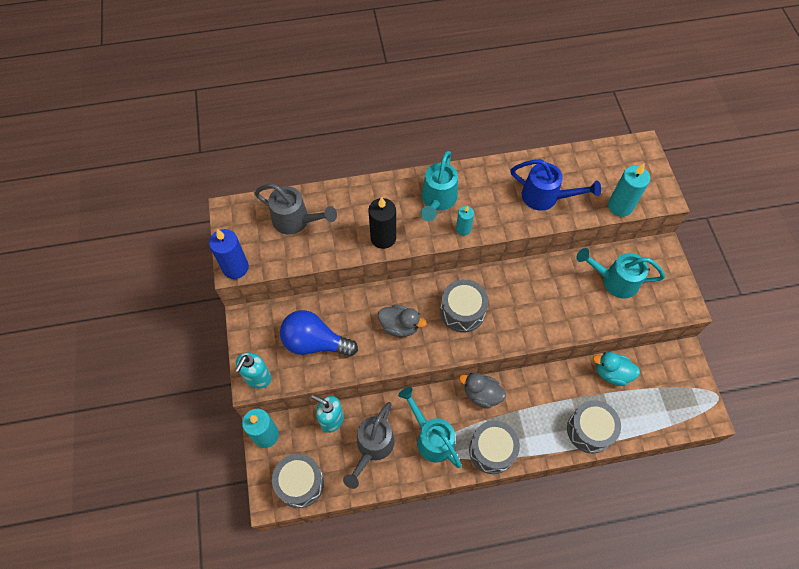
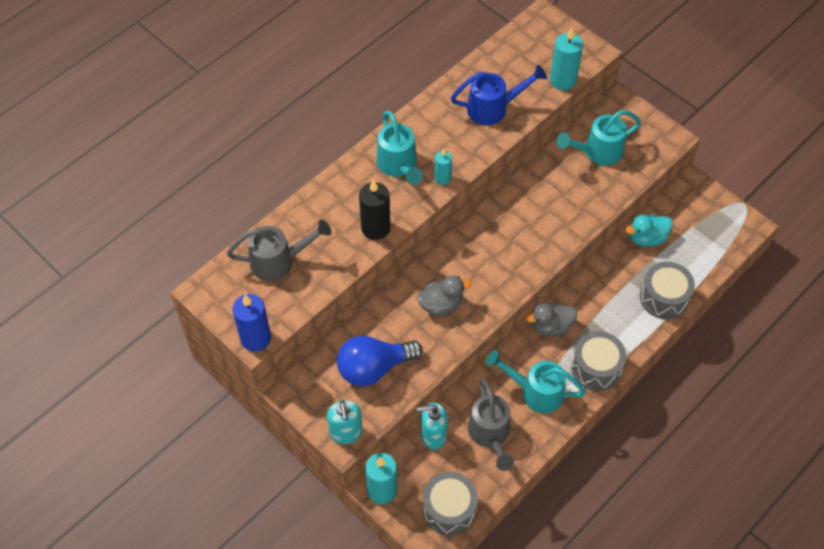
camera: 35 degrees left, 5 degrees down
grey drum [440,279,488,333] -> none

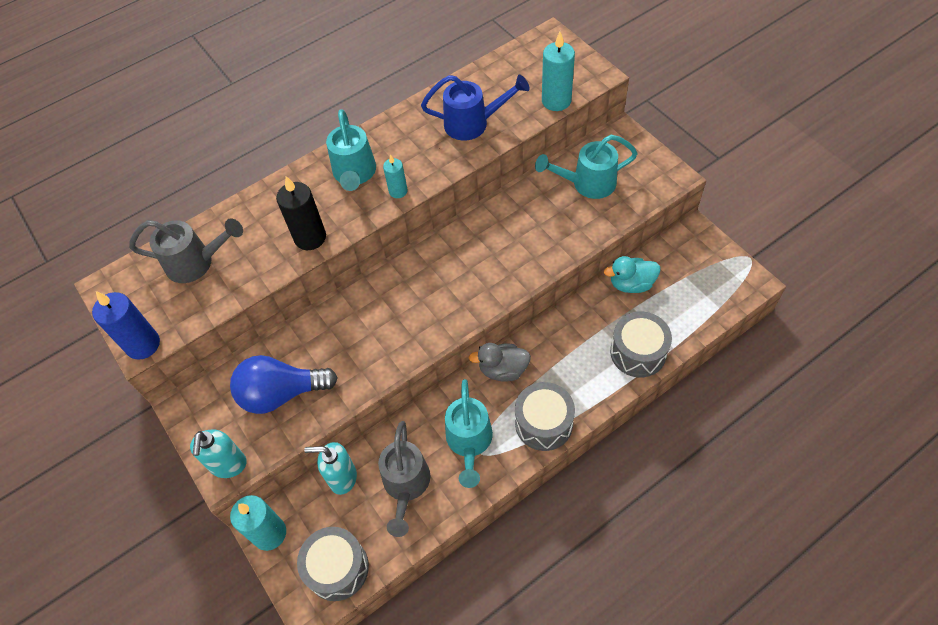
camera: 15 degrees right, 0 degrees up
grey duck [417,275,472,316] -> none
turquoise watering can [486,350,586,413] -> turquoise watering can turned 120 degrees counterclockwise [445,379,493,488]

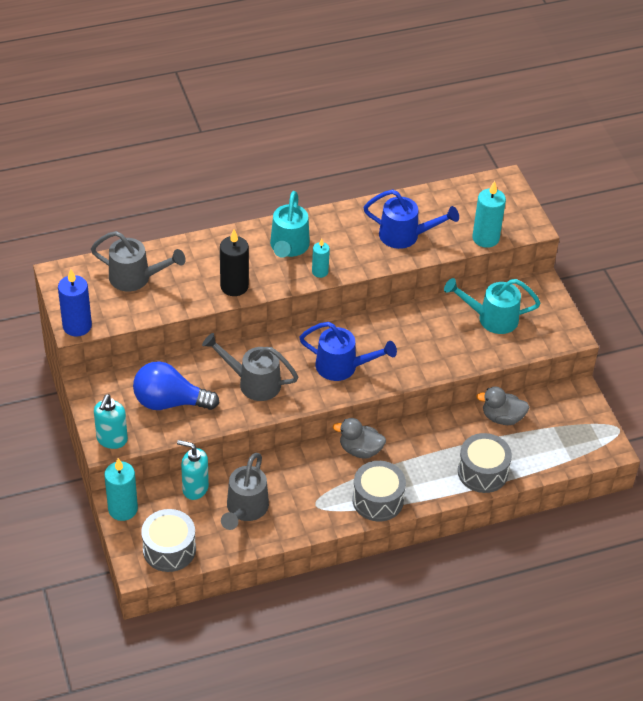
camera: 10 degrees right, 10 degrees down
turquoise watering can [445,379,493,488] -> none
turquoise duck [604,256,660,293] -> grey duck [476,387,529,425]
none -> grey watering can [202,333,298,401]
none -> blue watering can [299,322,397,381]

